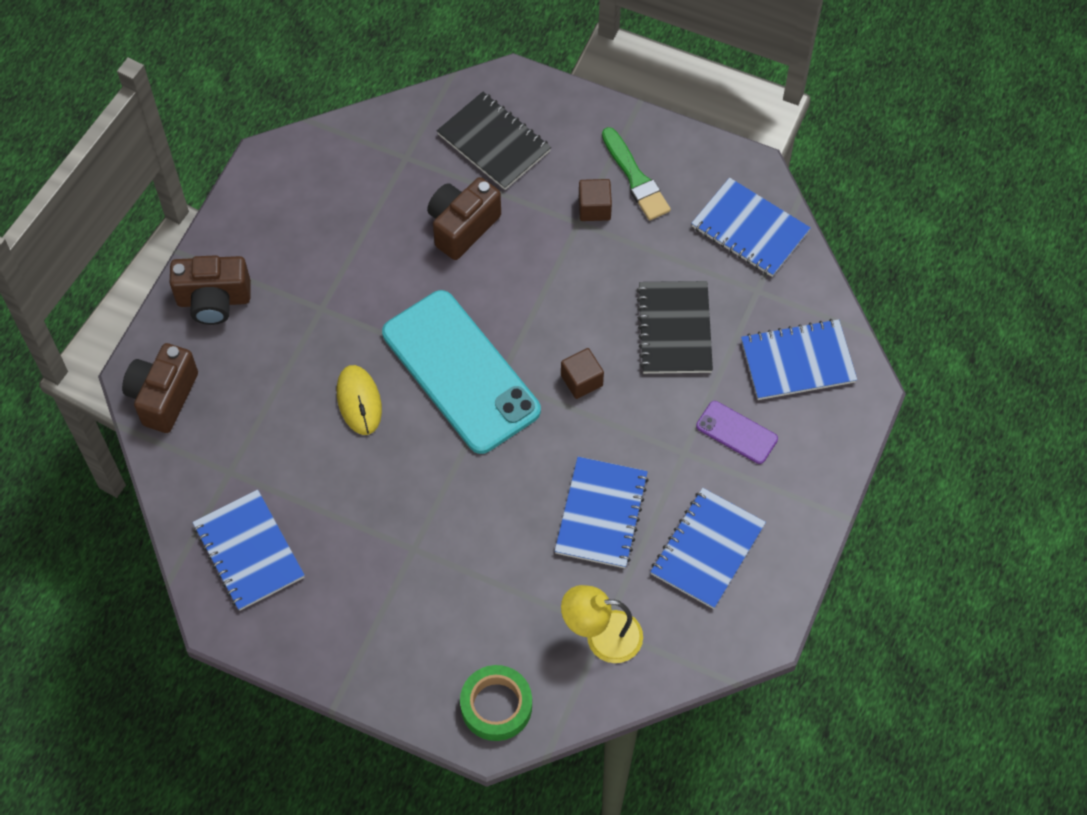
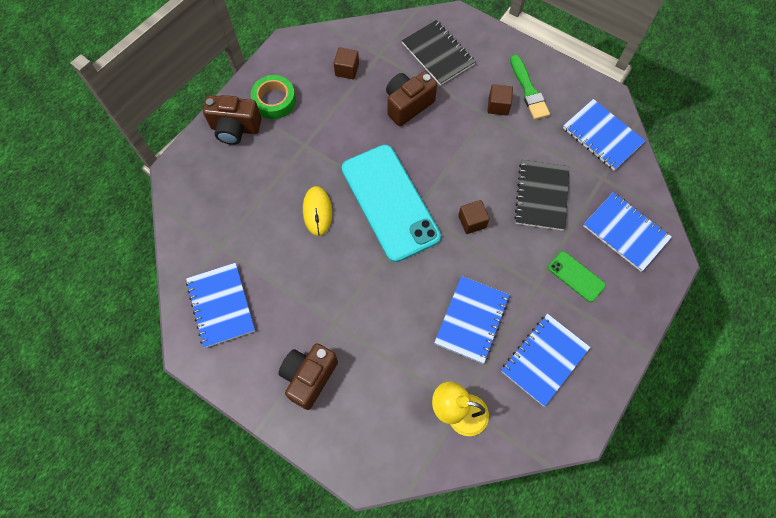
camera: 10 degrees right, 5 degrees up
brown camera [122,343,198,433] -> brown camera moved to [279,343,338,410]
green tape [460,665,532,741] -> green tape moved to [251,75,296,119]
purple phone [696,401,778,464] -> green phone [548,251,606,302]
blue notebook [741,319,857,400] -> blue notebook turned 45 degrees clockwise [583,192,672,271]
none -> brown cube [334,47,359,79]

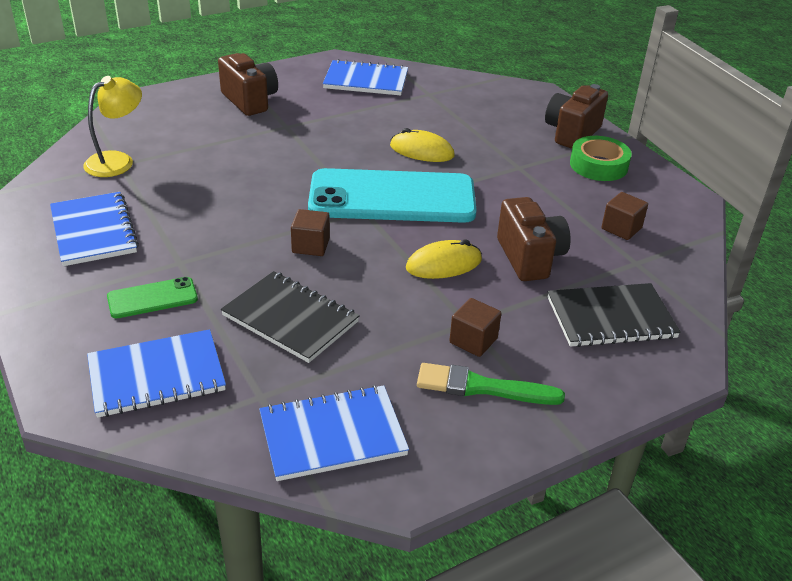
camera: 115 degrees right, 30 degrees down
blue notebook [434,276,509,364] -> none
none -> yellow mouse [406,239,482,279]

